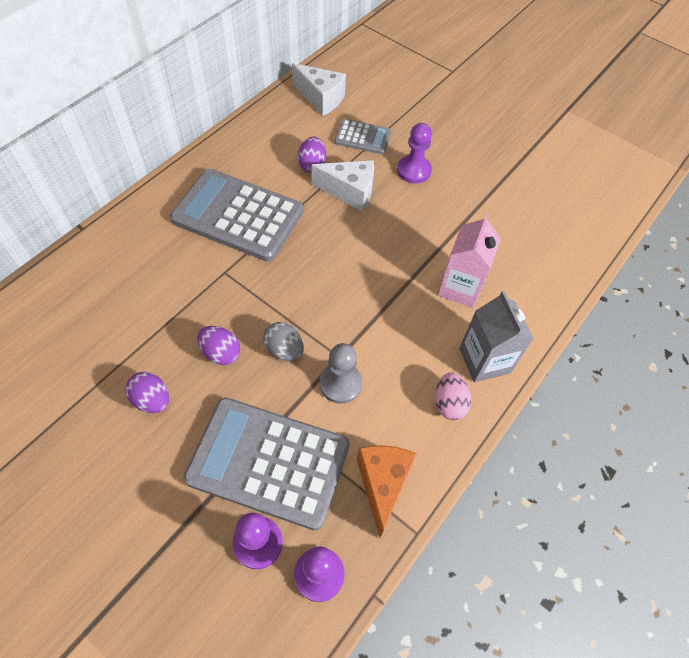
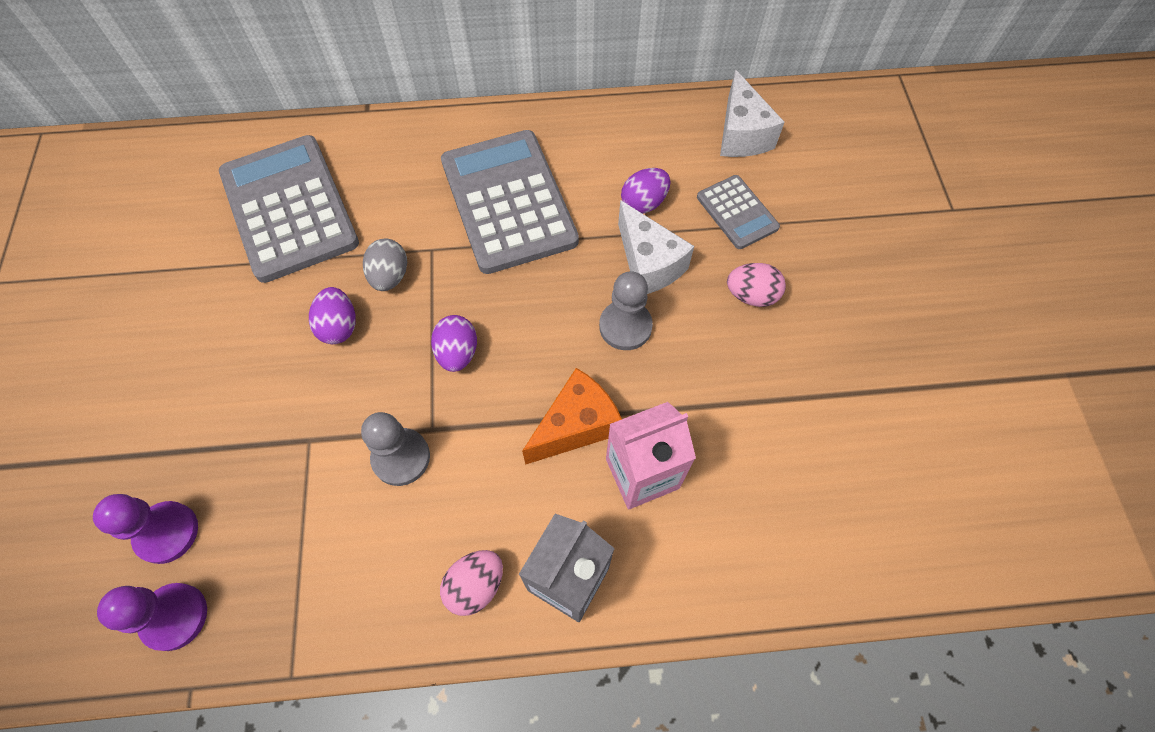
camera: 50 degrees right, 5 degrees up
purple egg [125,372,169,413] -> purple egg moved to [431,315,477,372]
grey calculator [183,398,350,531] -> grey calculator moved to [219,135,359,283]
grey egg [263,322,304,361] -> grey egg moved to [363,238,407,291]
orange cheese [357,445,417,537] -> orange cheese moved to [522,368,622,465]
purple pawn [397,123,432,184] -> pink egg [727,263,786,307]
none -> grey pawn [599,271,653,350]

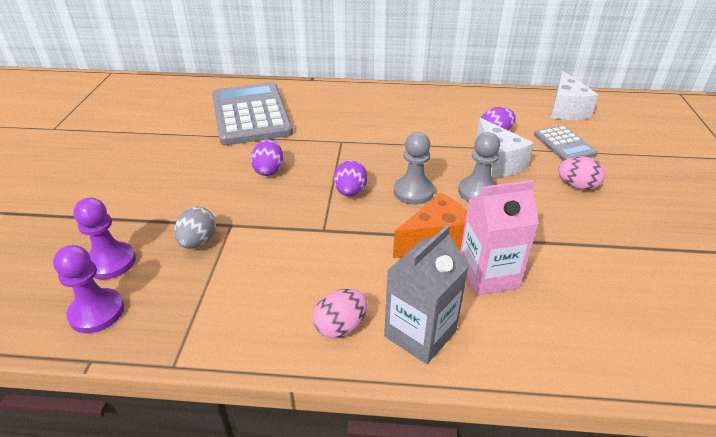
camera: 10 degrees right, 25 degrees down
grey pawn [361,412,430,486] -> grey pawn moved to [394,132,434,205]
grey egg [363,238,407,291] -> grey egg moved to [174,207,216,249]
grey calculator [441,130,579,274] -> none

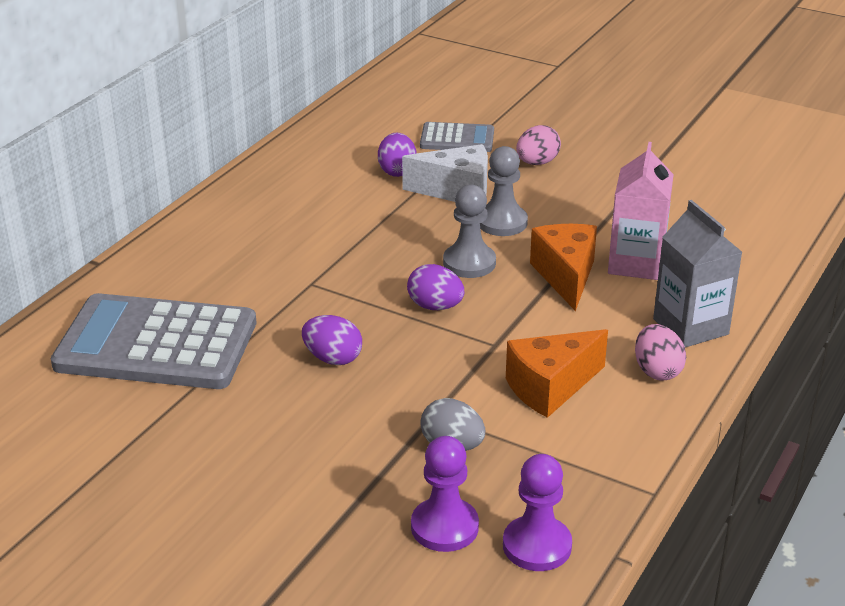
camera: 65 degrees left, 5 degrees down
white cheese [551,71,598,120] -> none
none -> orange cheese [506,329,608,418]

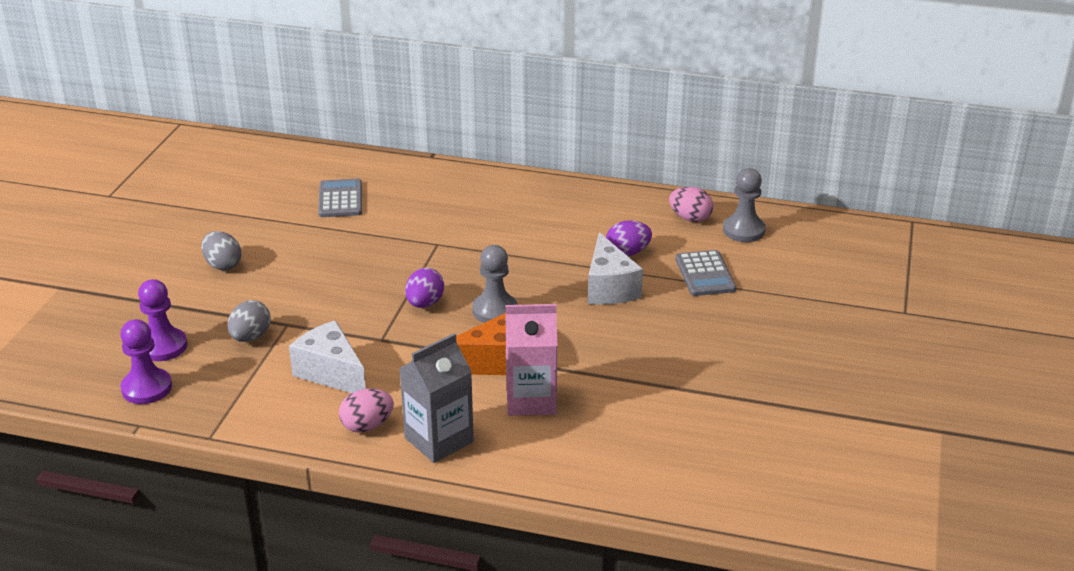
camera: 75 degrees right, 0 degrees up
grey calculator [51,293,256,389] -> grey calculator [318,178,362,217], size x0.50
purple egg [302,315,362,365] -> none
grey pawn [480,146,528,236] -> grey pawn moved to [723,168,766,242]
orange cheese [506,329,608,418] -> white cheese [289,320,366,393]
pink egg [516,125,561,165] -> pink egg moved to [669,187,713,222]
none -> grey egg [201,231,241,270]

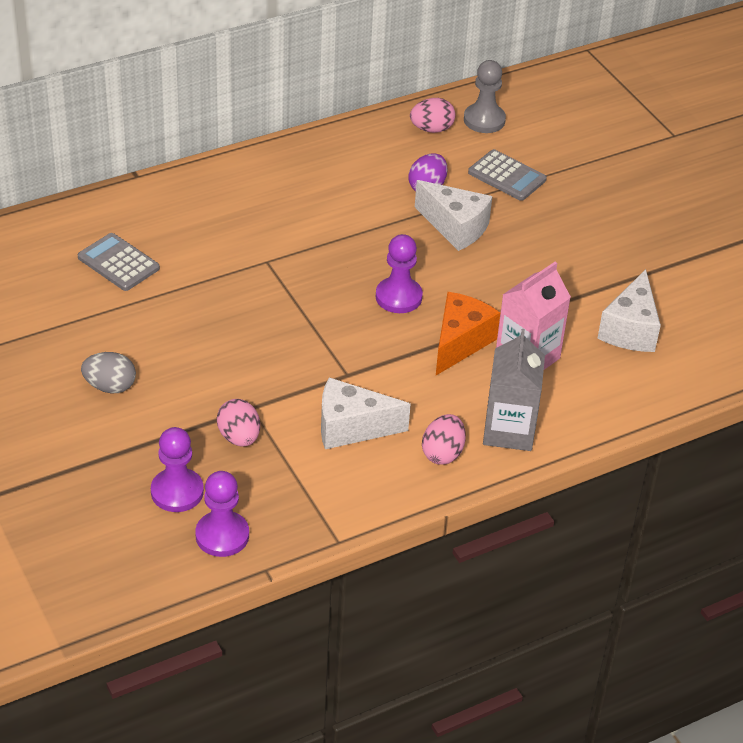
camera: 45 degrees left, 10 degrees up
grey egg [228,300,271,342] -> pink egg [217,399,260,447]
purple egg [405,268,444,308] -> none
grey pawn [472,245,518,323] -> purple pawn [376,234,423,313]
none -> white cheese [597,269,661,352]

